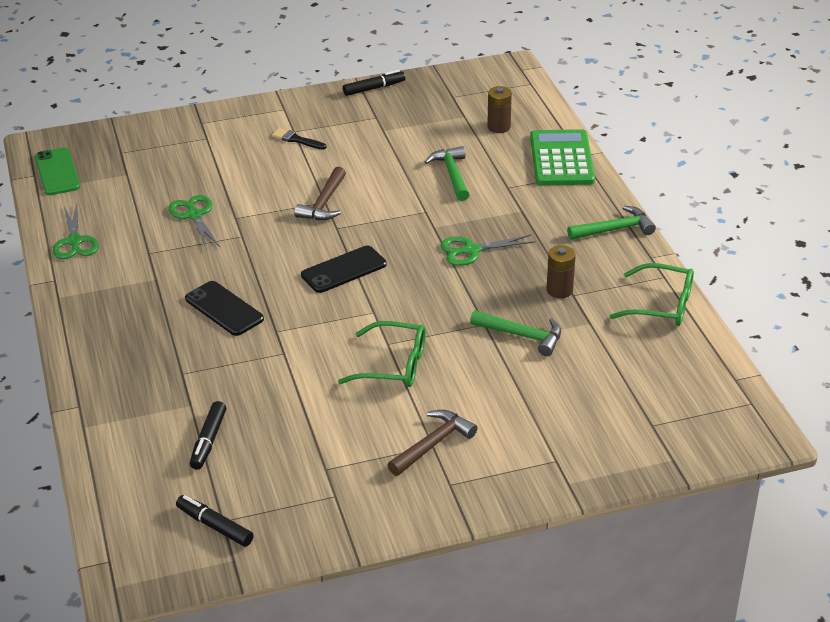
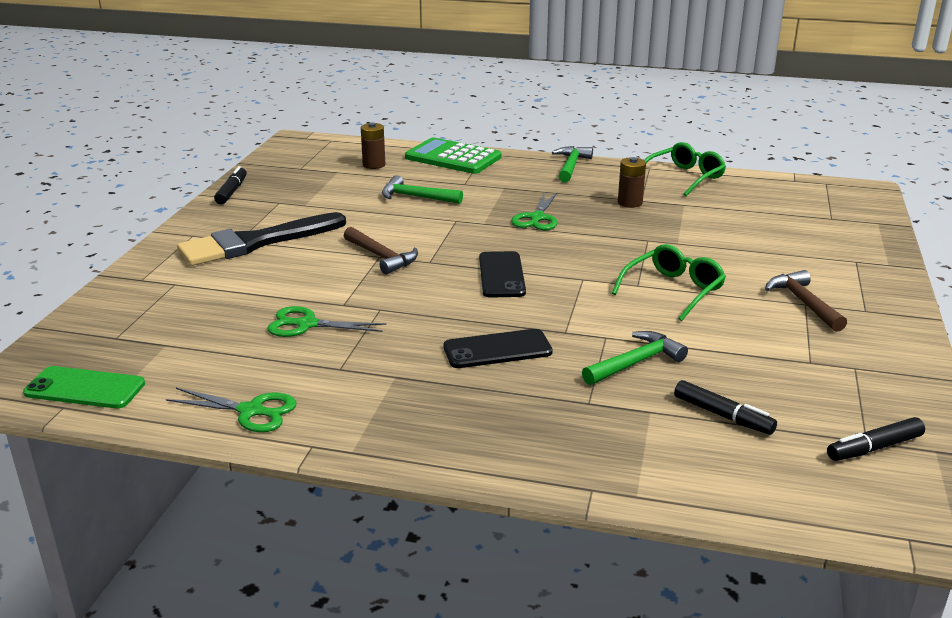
camera: 60 degrees left, 10 degrees down
black brush [272,128,327,150] -> black brush [177,212,346,266], size x2.50
green hammer [470,310,561,356] -> green hammer moved to [582,331,688,385]

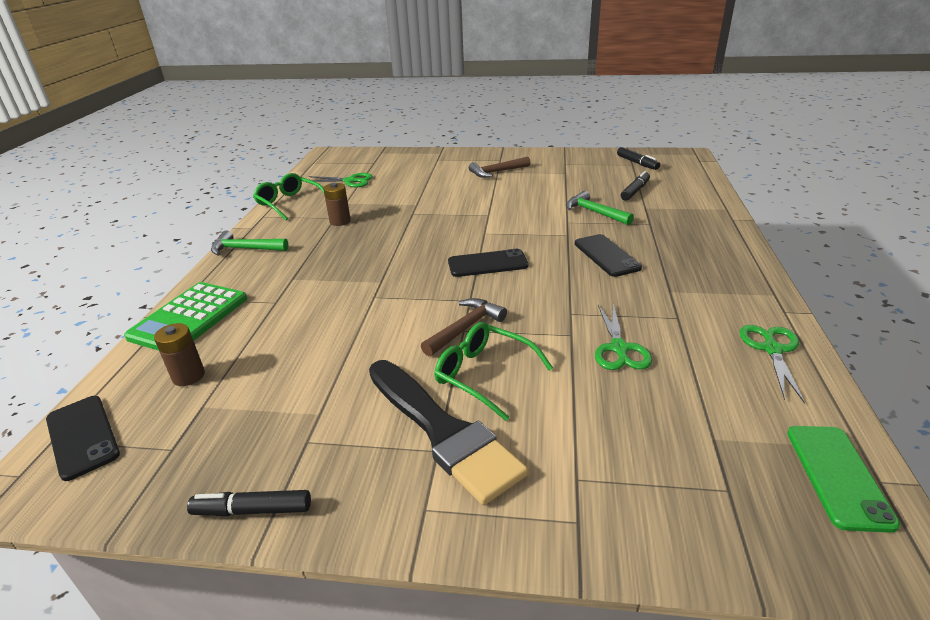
camera: 95 degrees left, 5 degrees up
green hammer [382,175,463,204] -> none
green scissors [511,193,558,230] -> green scissors moved to [309,173,373,187]
green glasses [612,244,726,321] -> green glasses moved to [435,322,553,421]
none -> black phone [46,396,120,481]

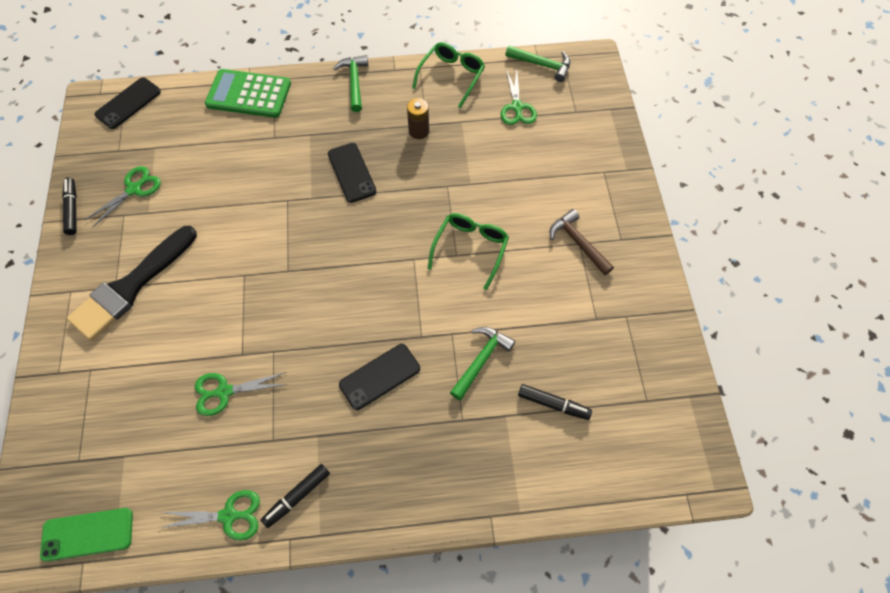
camera: 75 degrees right, 30 degrees up
brown battery [154,323,205,386] -> none
brown hammer [421,298,507,356] -> none
green glasses [435,322,553,421] -> green glasses moved to [428,213,509,290]
black phone [448,249,528,277] -> black phone moved to [328,143,377,203]
black marker [617,147,660,170] -> black marker moved to [261,464,330,528]
none -> green scissors [85,166,161,227]
none -> green hammer [505,46,570,82]

